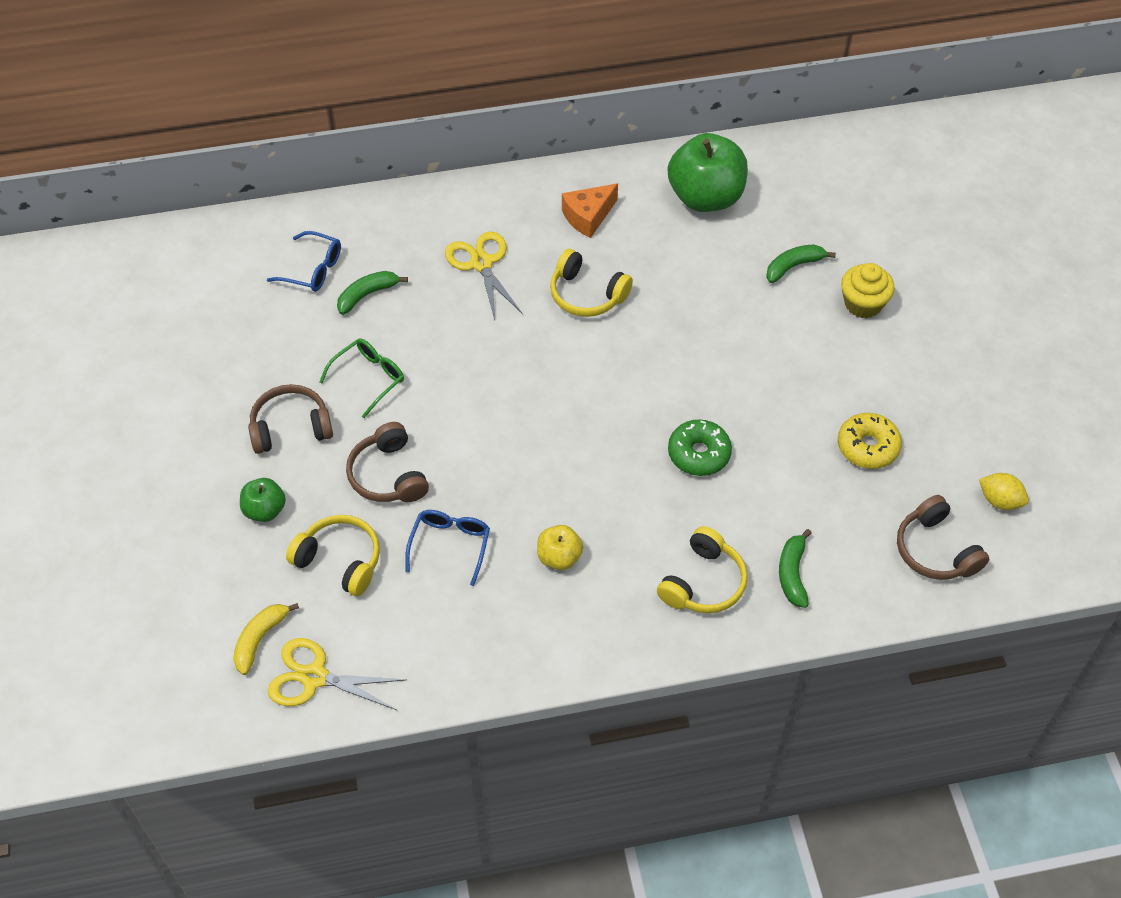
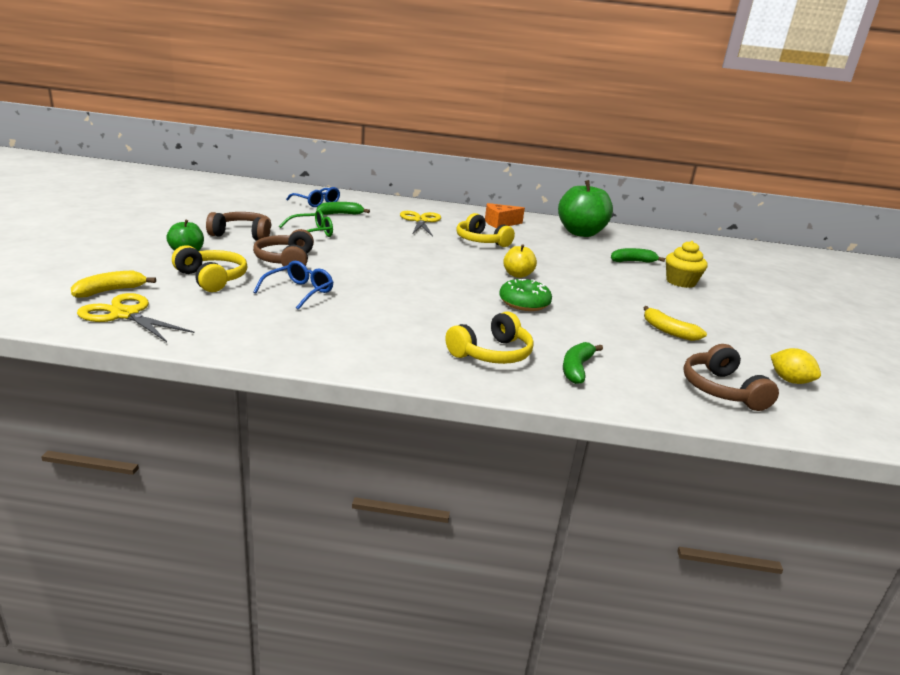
camera: 15 degrees right, 30 degrees down
yellow apple [537,525,583,570] -> yellow apple moved to [503,244,537,278]
yellow donut [838,413,902,469] -> yellow banana [643,306,707,341]

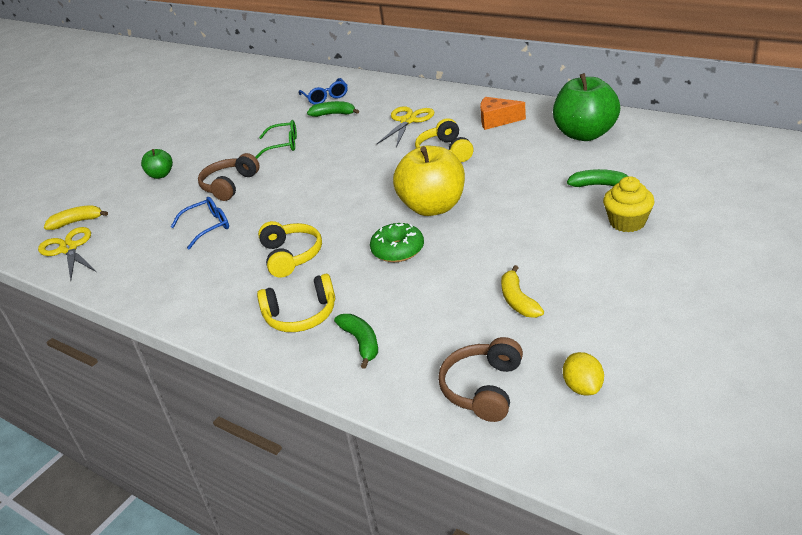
camera: 35 degrees right, 10 degrees up
yellow headphones [172,245,247,292] -> yellow headphones moved to [258,221,322,278]
brown headphones [206,212,271,241] -> none
yellow apple [503,244,537,278] -> yellow apple [393,146,465,216], size x2.01
green banana [563,342,603,384] -> green banana turned 105 degrees clockwise [334,314,378,369]

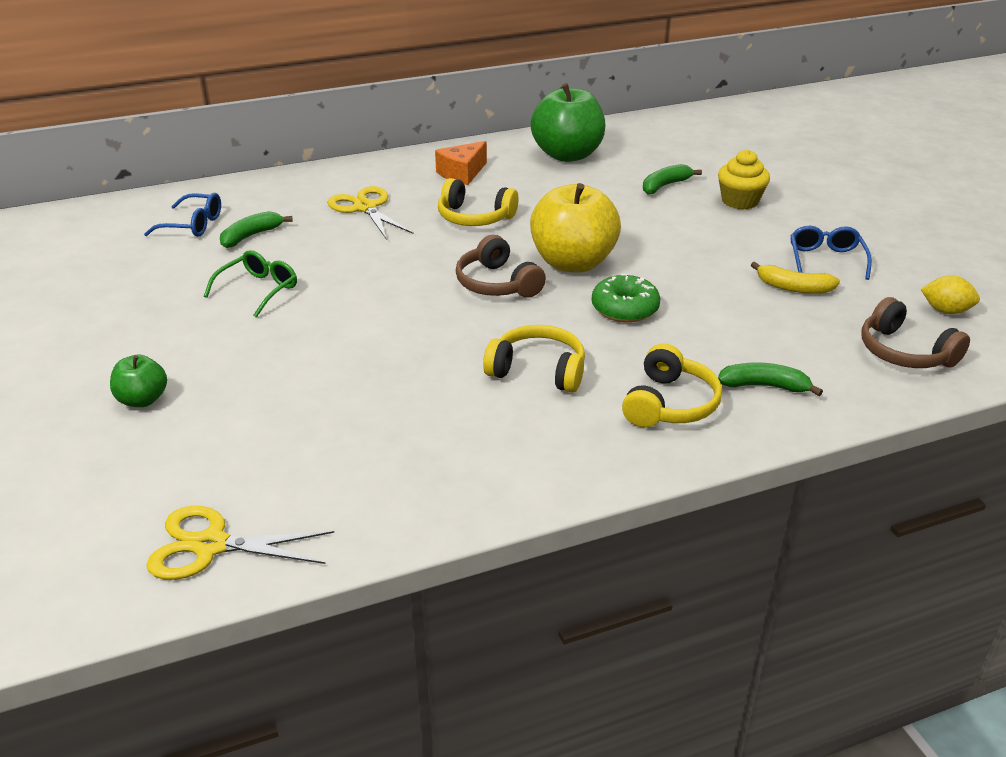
camera: 60 degrees left, 0 degrees up
yellow banana [44,205,108,230] -> none
blue glasses [171,197,229,249] -> blue glasses moved to [790,226,872,280]
brown headphones [198,153,260,201] -> brown headphones moved to [456,235,546,298]

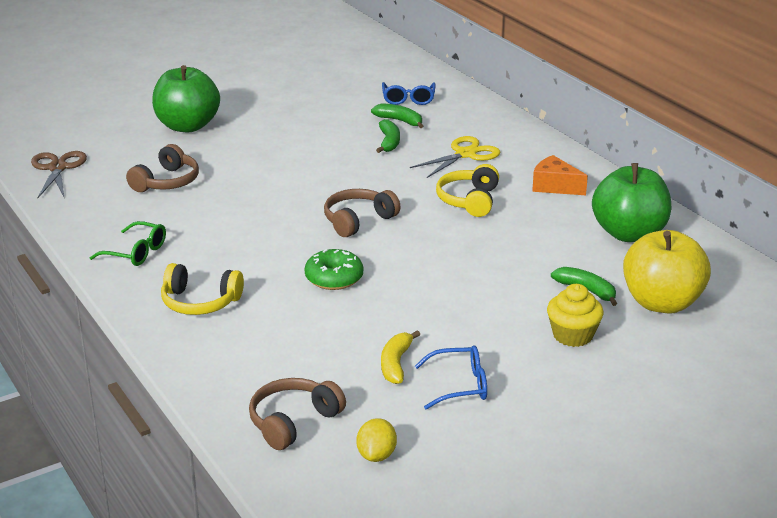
camera: 80 degrees right, 5 degrees down
green apple [110,354,167,407] -> green apple [152,65,220,132], size x2.01
yellow scissors [146,506,334,580] -> brown scissors [31,151,87,198]
green glasses [204,250,297,318] -> green glasses moved to [90,221,166,266]
yellow headphones [483,325,585,393] -> none
yellow apple [530,183,621,273] -> yellow apple moved to [623,230,711,314]
green banana [718,362,823,396] -> green banana moved to [376,119,400,153]
none -> brown headphones [126,144,199,192]

